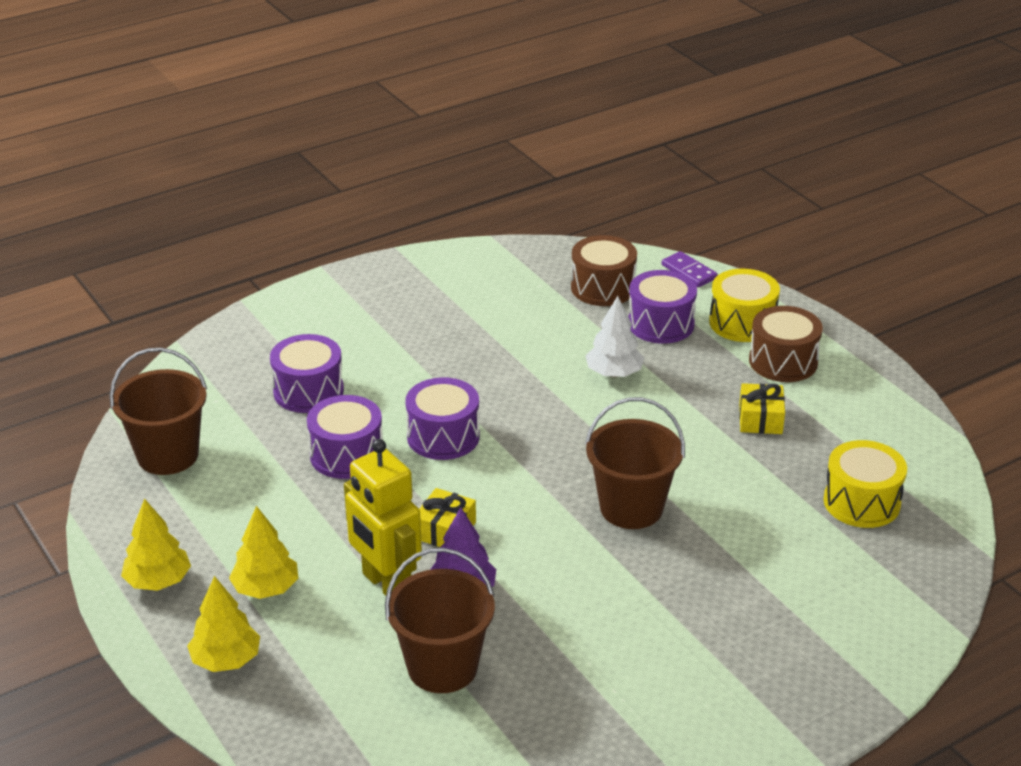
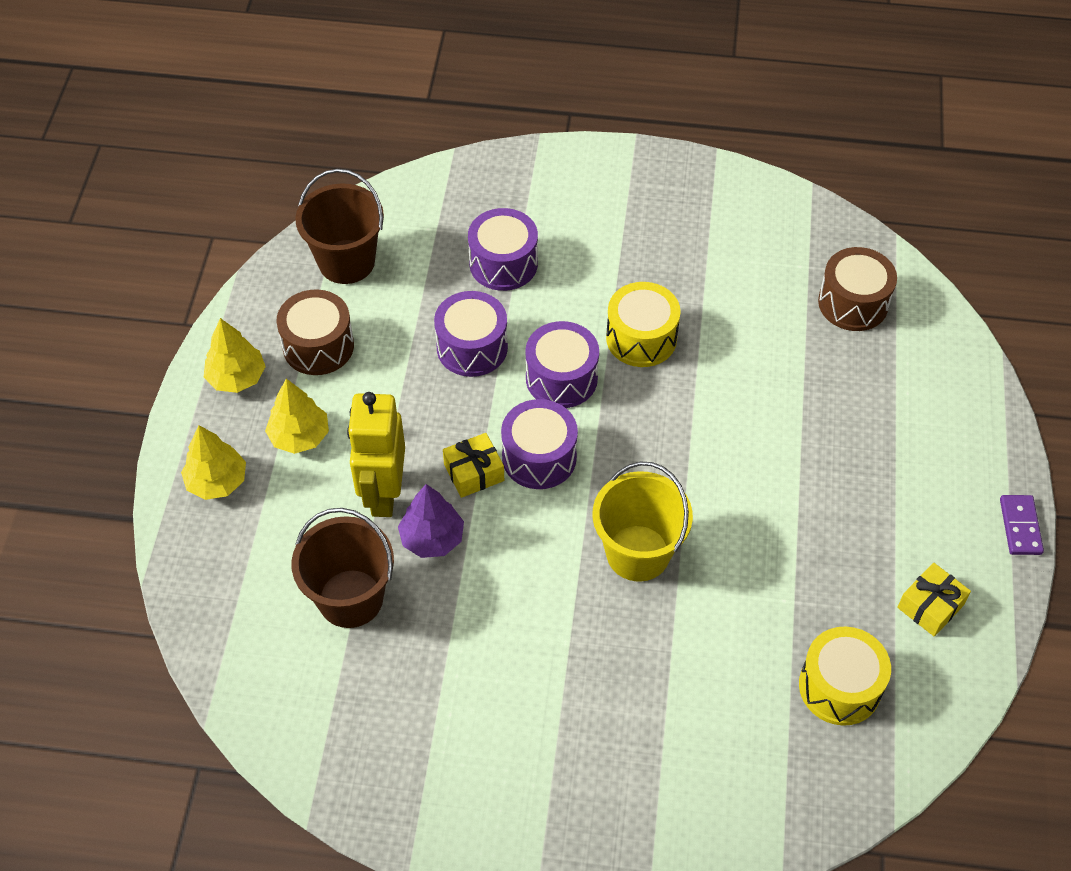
camera: 40 degrees right, 20 degrees up
white tree [585,296,644,377] -> none
brown bucket [585,397,685,529] -> yellow bucket [593,462,693,582]
purple drum [628,270,697,344] -> purple drum moved to [501,399,578,489]
purple domino [662,251,718,287] -> purple domino moved to [1000,495,1044,555]
yellow drum [709,269,780,342] -> yellow drum moved to [606,282,681,367]
yellow gift [739,383,785,434] -> yellow gift moved to [897,563,971,637]
brown drum [749,306,823,382] -> brown drum moved to [277,289,354,375]

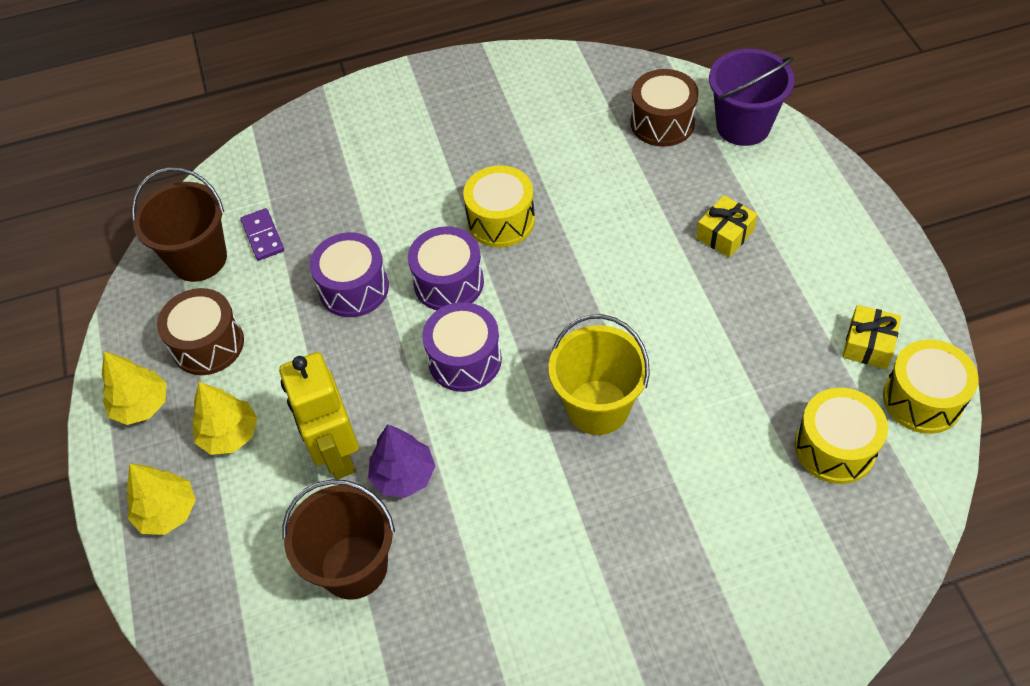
camera: 20 degrees left, 0 degrees up
yellow gift [443,433,504,498] -> yellow gift moved to [696,195,758,258]
purple drum [468,208,538,291] -> none
purple domino [1000,495,1044,555] -> purple domino moved to [241,208,284,261]
none -> purple bucket [709,49,795,146]
none -> yellow drum [883,339,979,434]

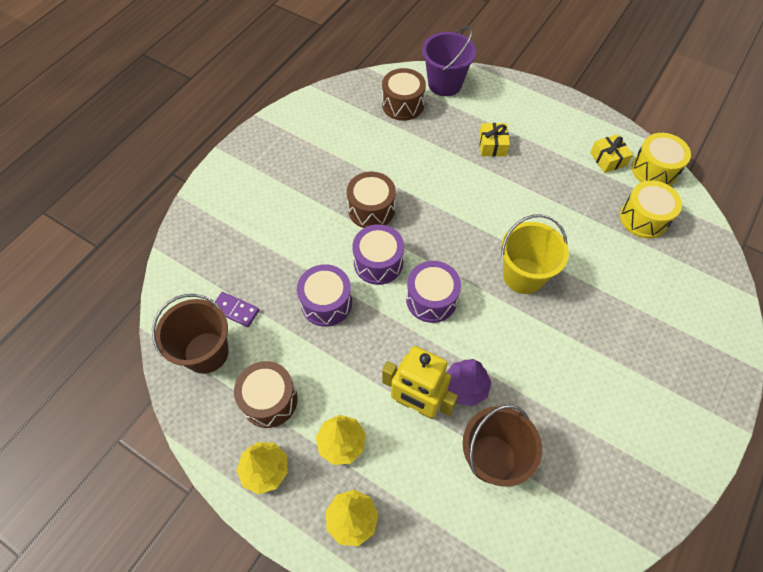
camera: 45 degrees left, 5 degrees up
yellow drum [463,165,535,248] -> brown drum [347,172,396,228]

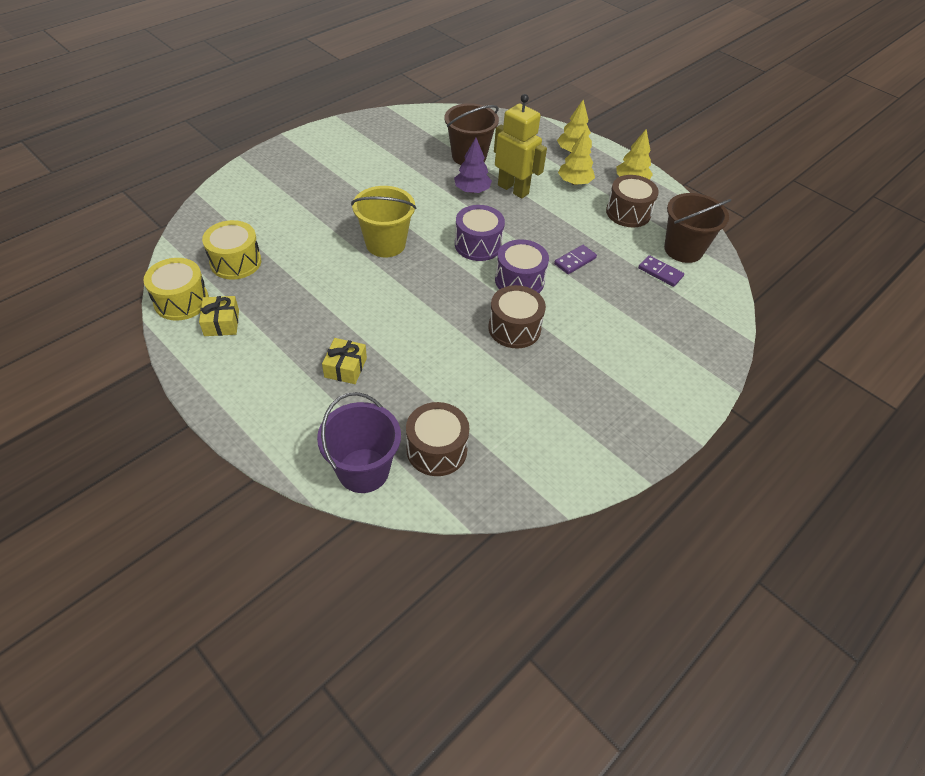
camera: 170 degrees left, 10 degrees down
purple drum [297,264,352,327] -> purple domino [554,245,597,274]

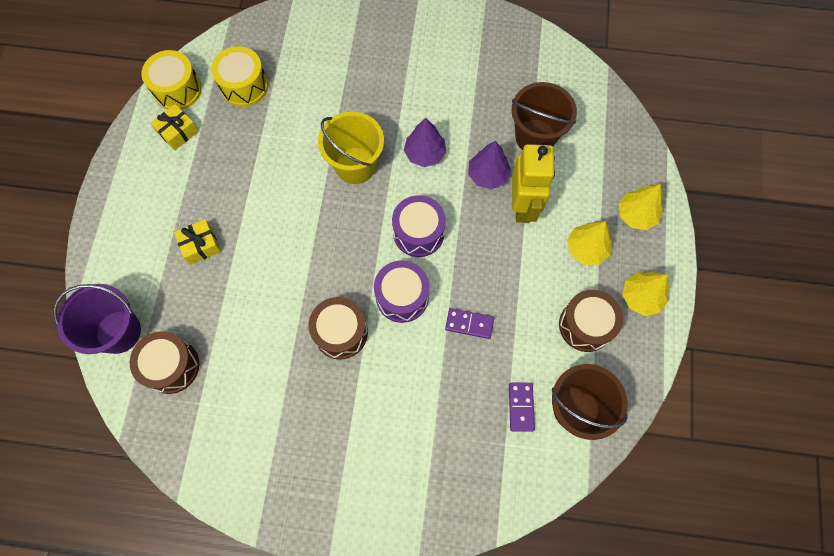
camera: 55 degrees right, 20 degrees up
none -> purple tree [404,118,446,167]

